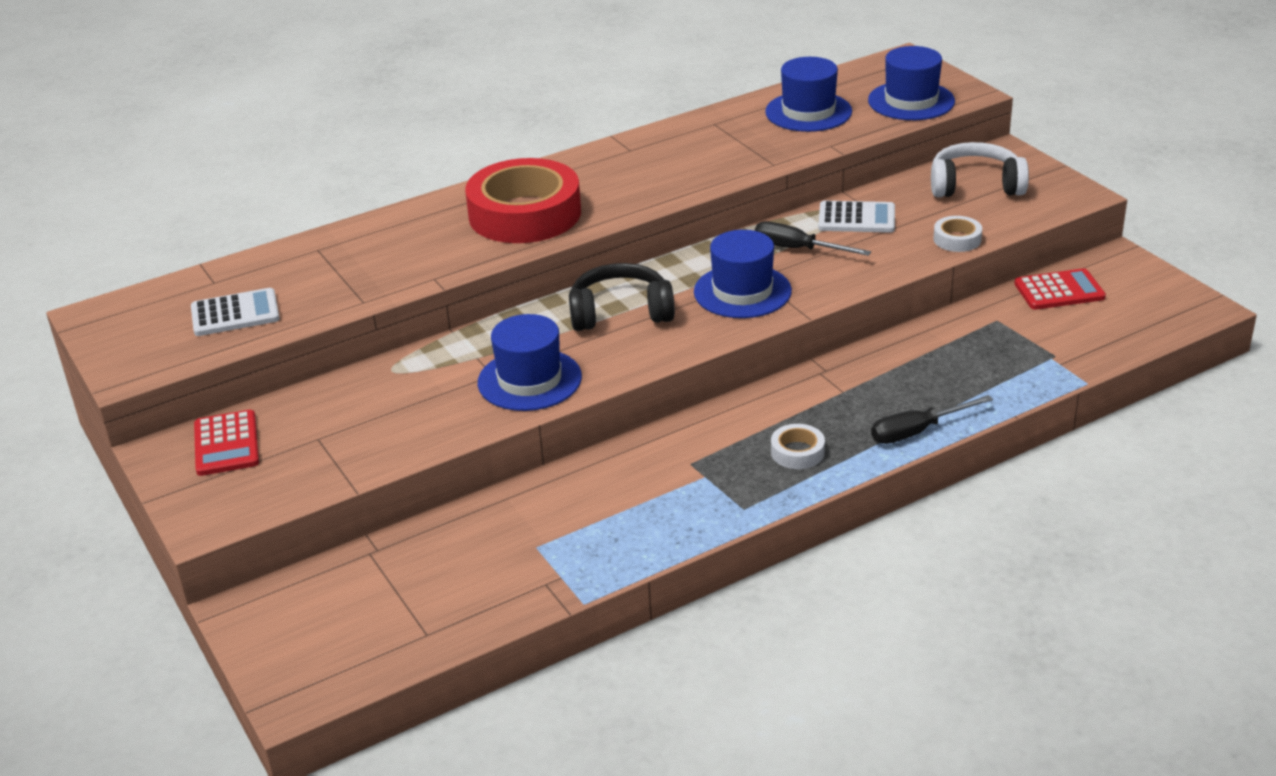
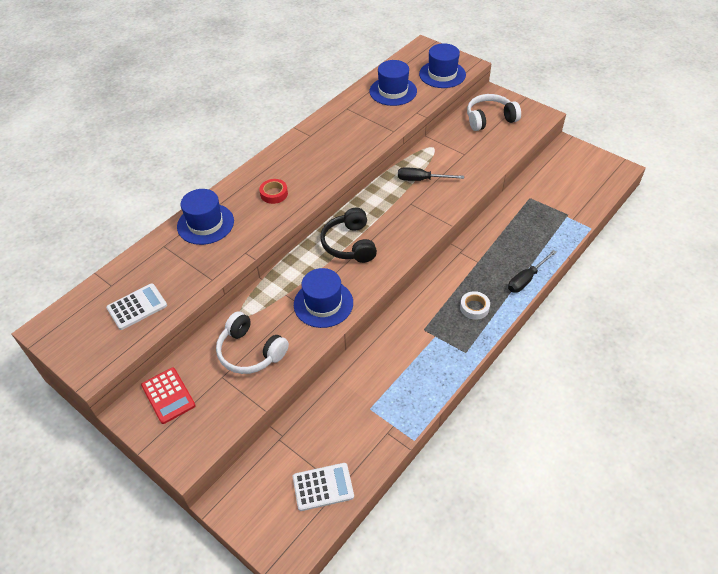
camera: 20 degrees left, 15 degrees up
red tape [465,158,581,243] -> red tape [259,179,288,204], size x0.42
black headphones [569,263,675,331] -> black headphones turned 75 degrees counterclockwise [320,208,377,263]
blue hat [694,230,792,318] -> blue hat moved to [177,189,234,245]
white calculator [818,201,895,233] -> white calculator moved to [293,463,354,511]
white tape [933,216,982,252] -> none
red calculator [1014,268,1106,310] -> none
none -> white headphones [216,311,289,374]

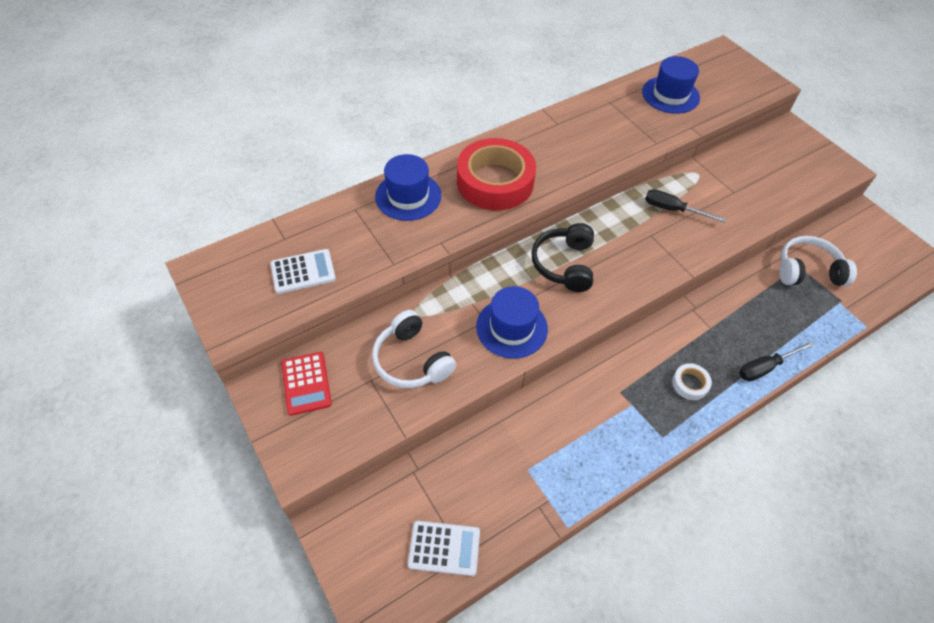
camera: 15 degrees right, 5 degrees up
red tape [259,179,288,204] -> red tape [457,138,536,210], size x2.38
blue hat [419,43,466,88] -> none
white headphones [467,94,521,131] -> white headphones moved to [780,236,857,286]

